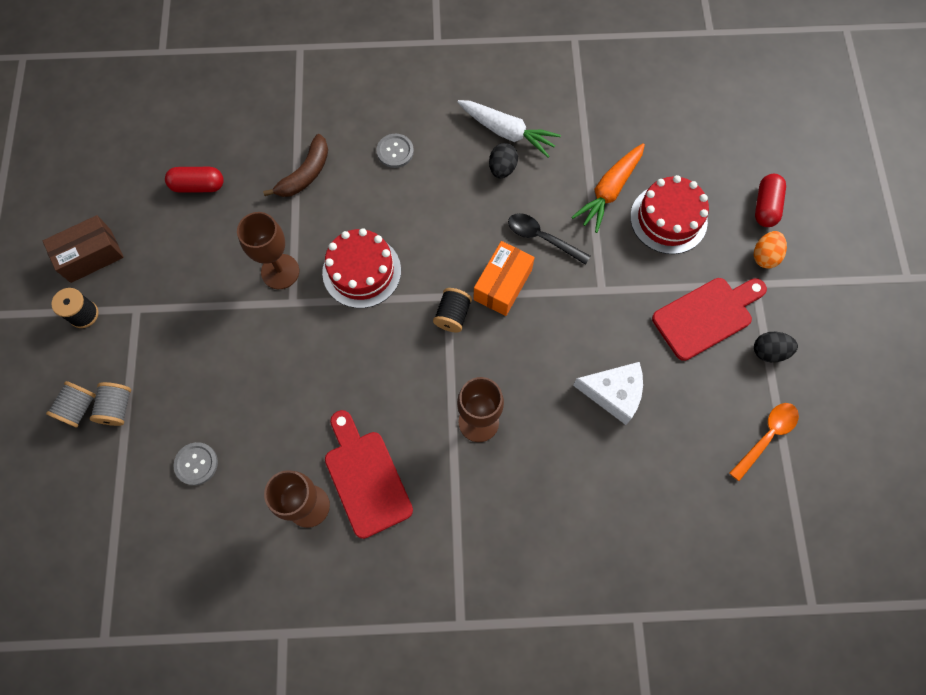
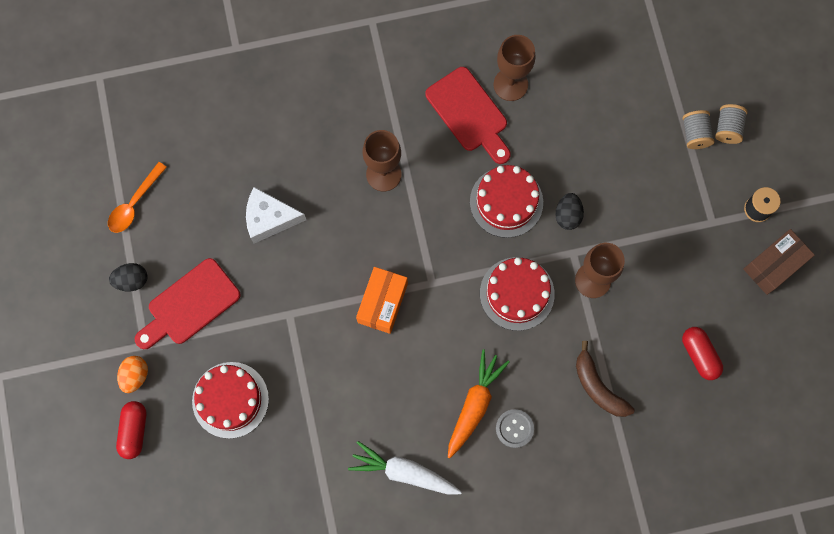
camera: 170 degrees right, 5 degrees up
red capsule [165,167,224,193] -> red capsule turned 75 degrees clockwise [682,327,723,380]
grey button [174,442,218,485] -> none
brown banana [263,134,328,197] -> brown banana turned 60 degrees counterclockwise [576,341,635,417]
black spool [433,288,472,332] -> none
black egg [489,143,518,178] -> black egg moved to [555,193,584,230]
black spoon [508,213,590,265] -> none
orange carrot [571,143,645,233] -> orange carrot moved to [448,350,510,458]
none -> red cake [470,165,543,238]

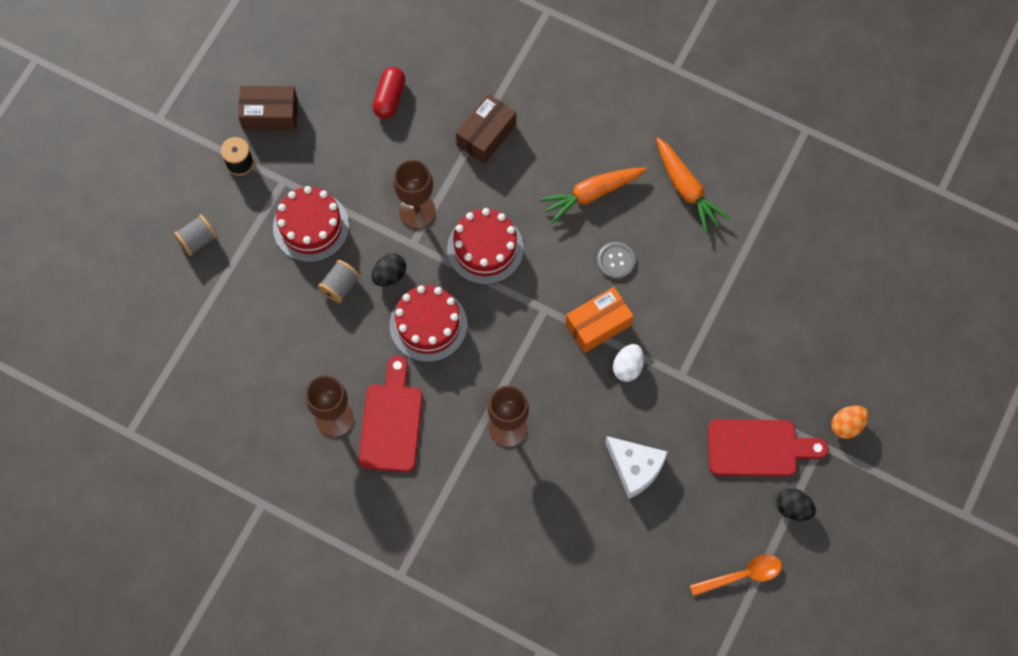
camera: 140 degrees left, 5 degrees down
red capsule [116,401,146,459] -> none
red cake [192,362,269,439] -> red cake moved to [273,186,349,262]
white carrot [348,441,462,495] -> orange carrot [656,138,730,233]
grey button [496,409,534,448] -> grey button moved to [597,242,635,279]
brown banana [576,341,635,417] -> brown box [456,94,516,164]
grey spool [682,110,714,149] -> grey spool moved to [318,260,360,303]
none -> white egg [613,344,644,382]

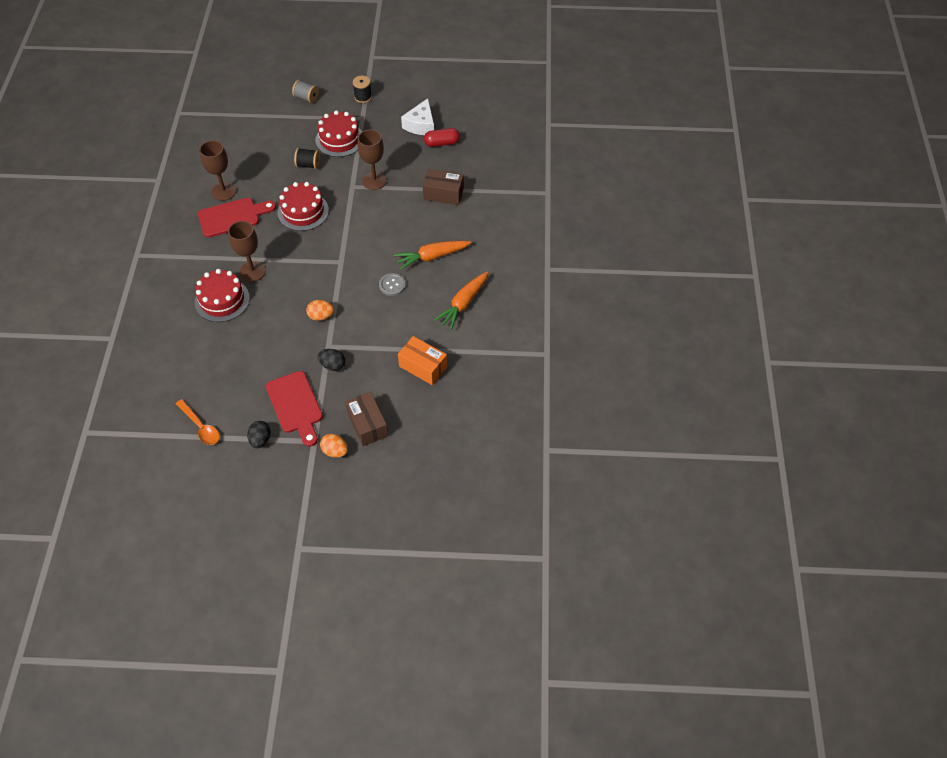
camera: 65 degrees right, 15 degrees down
brown box [238,86,298,131] -> brown box moved to [345,392,388,446]
grey spool [318,260,360,303] -> black spool [294,148,320,169]
black egg [372,253,406,286] -> black egg moved to [318,349,345,371]
red cake [447,208,524,285] -> red cake moved to [195,269,250,322]
orange carrot [539,168,646,224] -> orange carrot turned 60 degrees counterclockwise [394,240,471,270]
orange box [565,287,633,353] -> orange box moved to [398,336,447,385]
white cheese [605,436,668,499] -> white cheese moved to [401,98,434,135]
white egg [613,344,644,382] -> orange egg [306,300,334,321]

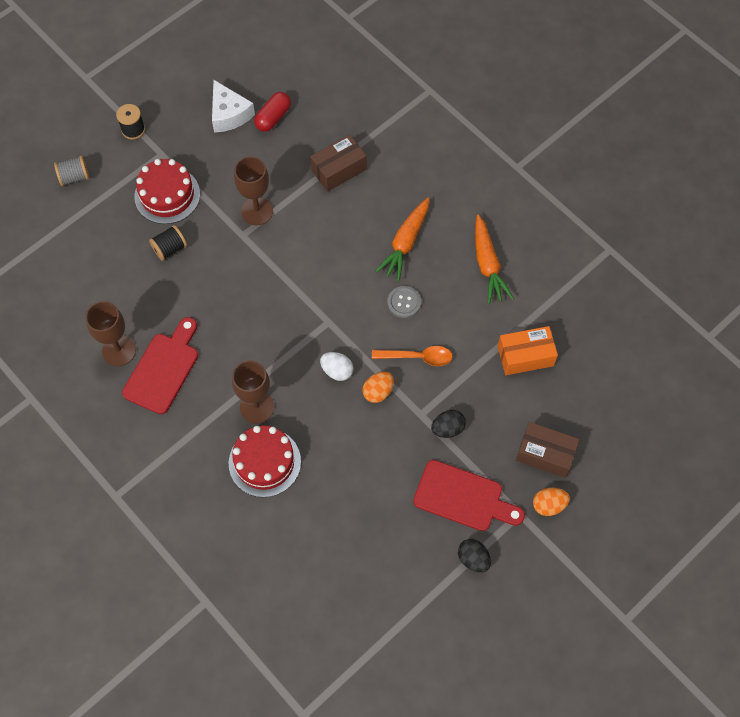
camera: 45 degrees left, 10 degrees up
orange spoon [176,399,220,445] -> orange spoon moved to [372,346,453,366]
red cake [277,182,329,231] -> none
none -> white egg [320,352,354,381]

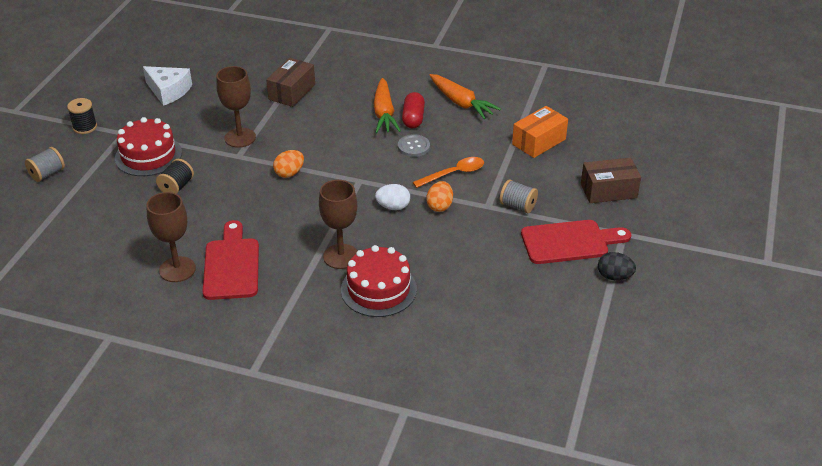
camera: 30 degrees left, 25 degrees down
red capsule [254,92,291,132] -> red capsule moved to [402,92,425,128]
black egg [431,410,466,438] -> grey spool [500,179,538,213]
orange egg [533,488,570,516] -> orange egg moved to [273,150,304,178]

